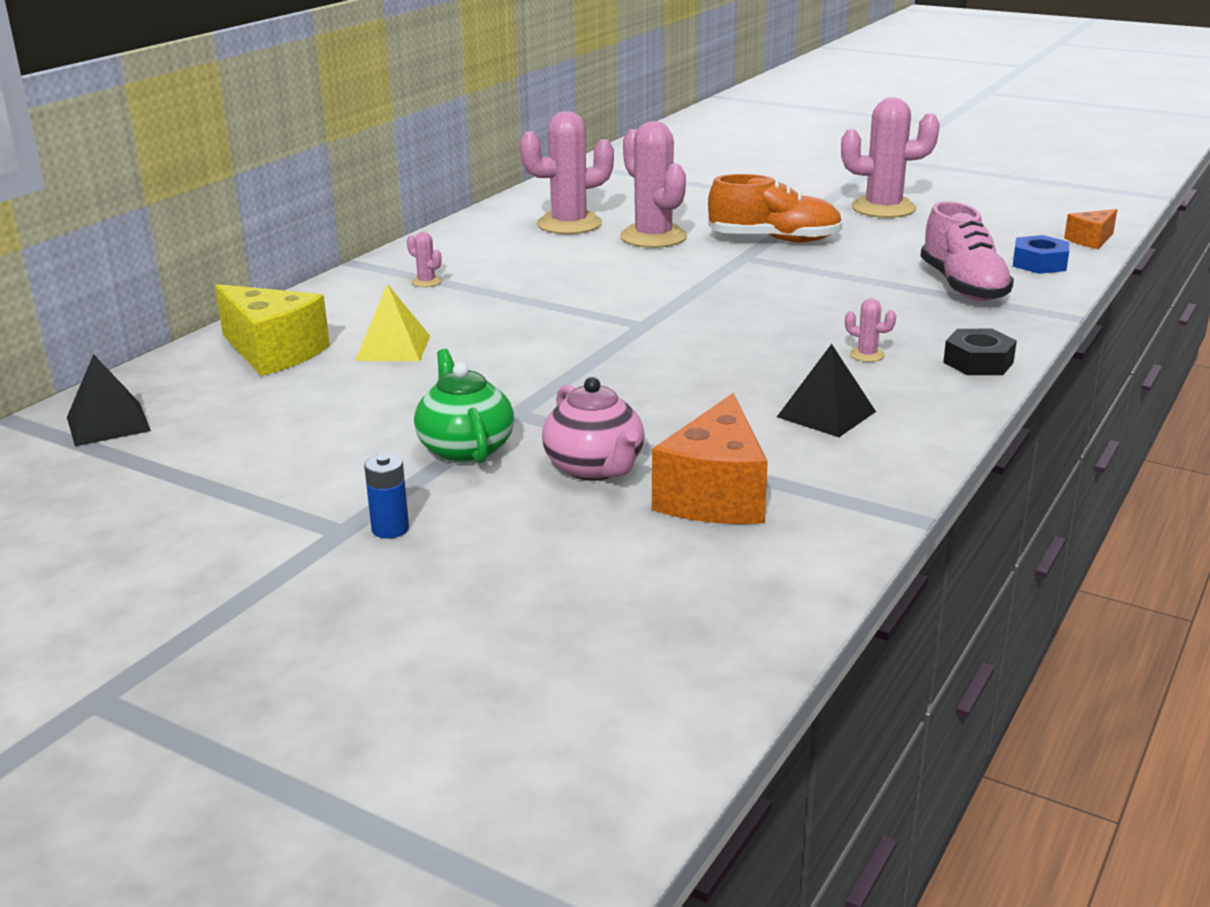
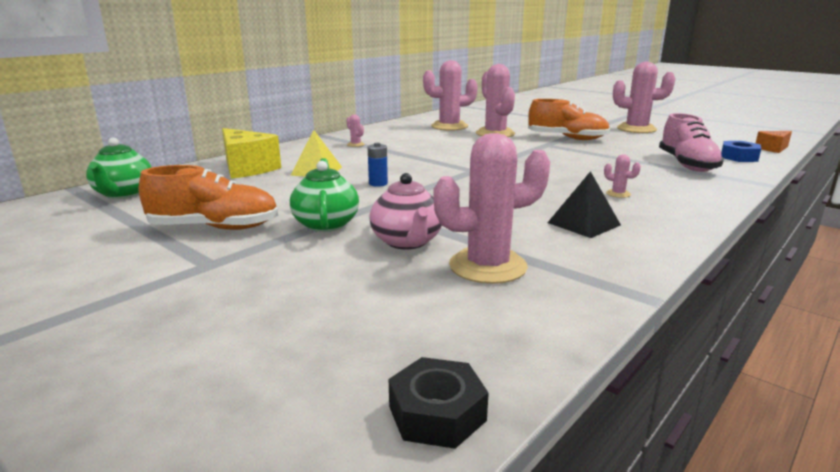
camera: 10 degrees right, 5 degrees down
black pyramid [67,354,151,446] -> green teapot [86,138,152,199]
blue battery [364,454,409,539] -> blue battery moved to [368,143,388,187]
orange cheese [652,393,768,524] -> pink cactus [434,133,550,284]
black nut [943,329,1017,375] -> black nut moved to [389,357,489,449]
none -> orange shoe [139,165,278,230]

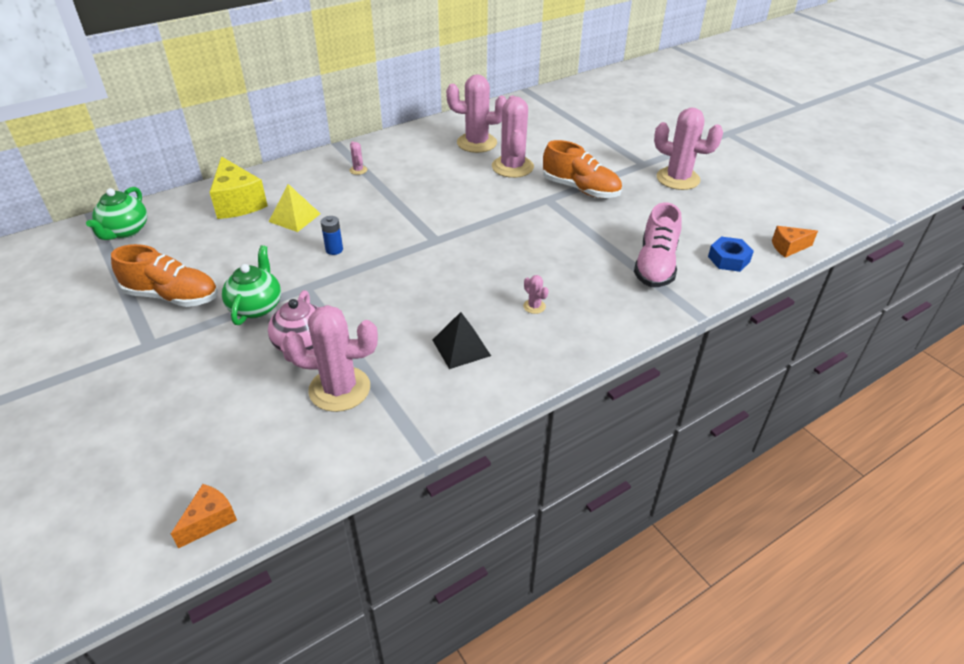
camera: 15 degrees right, 20 degrees up
black nut [389,357,489,449] -> orange cheese [171,484,237,548]

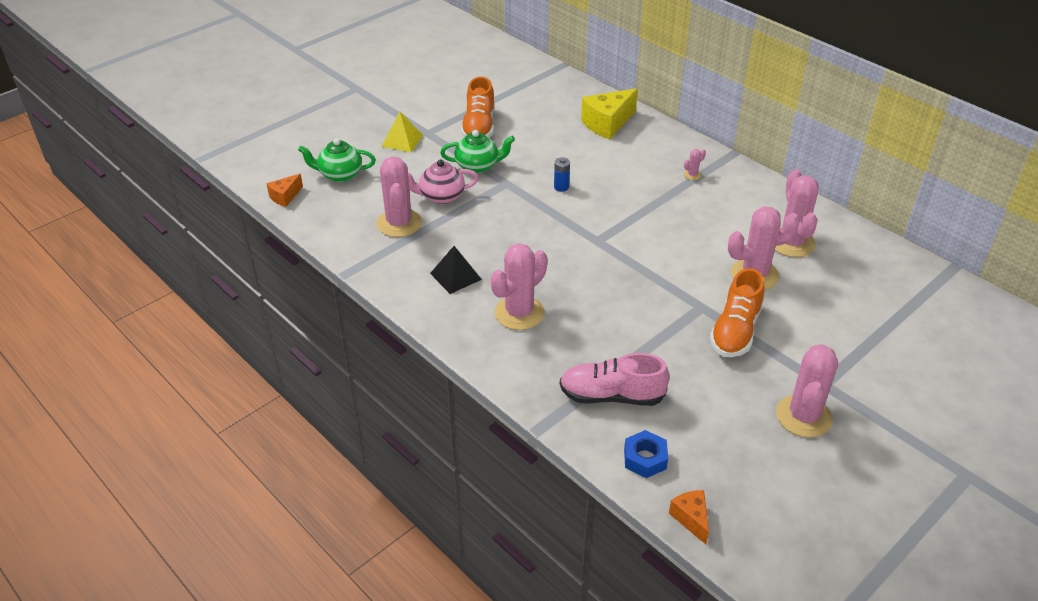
camera: 80 degrees right, 0 degrees up
green teapot [86,187,147,240] -> green teapot moved to [298,138,376,182]
orange cheese [171,484,237,548] -> orange cheese turned 105 degrees clockwise [266,174,303,207]
yellow pyramid [269,184,321,232] -> yellow pyramid moved to [381,112,423,152]
pink cactus [523,275,549,314] -> pink cactus [491,243,547,330], size x2.41

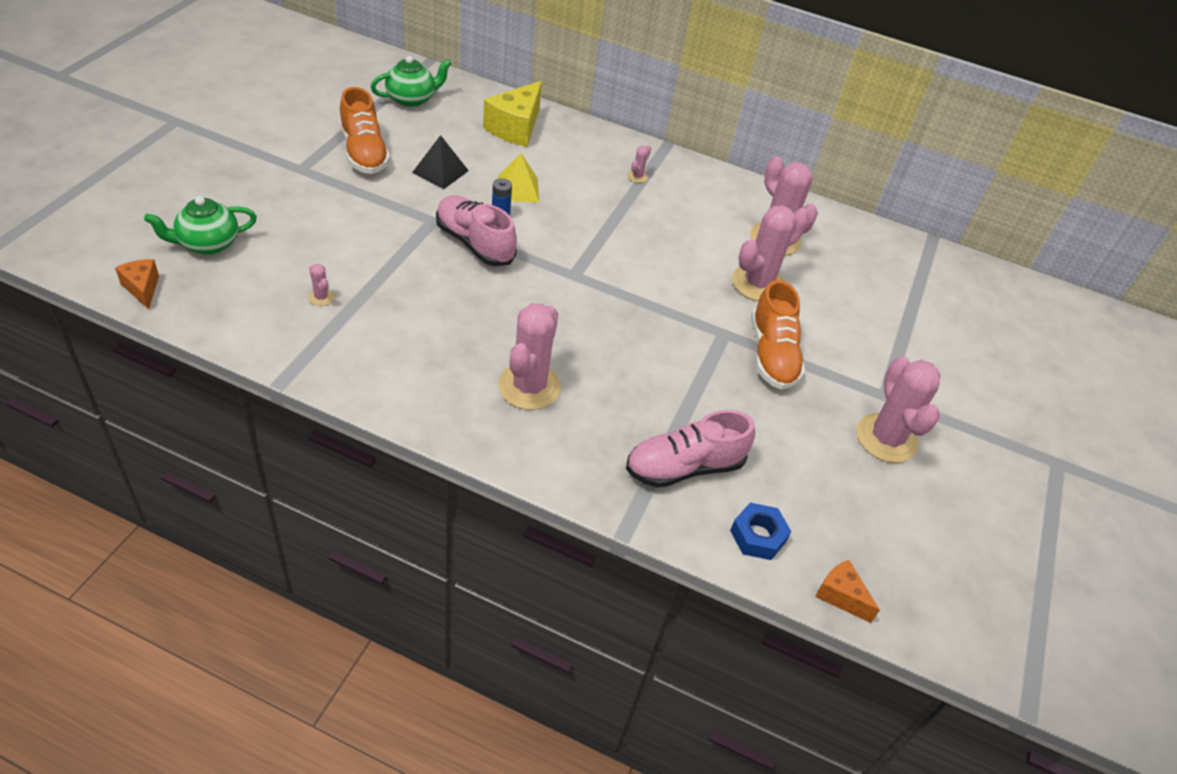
camera: 30 degrees left, 5 degrees up
orange cheese [266,174,303,207] -> orange cheese turned 135 degrees clockwise [115,259,159,309]
pink cactus [376,157,422,237] -> pink cactus [309,264,334,306], size x0.41
yellow pyramid [381,112,423,152] -> yellow pyramid moved to [498,153,539,203]
pink teapot [408,159,479,204] -> none
black pyramid [430,246,482,294] -> black pyramid moved to [412,135,469,189]
green teapot [440,130,515,173] -> green teapot moved to [371,56,452,107]
none -> pink shoe [436,195,517,266]

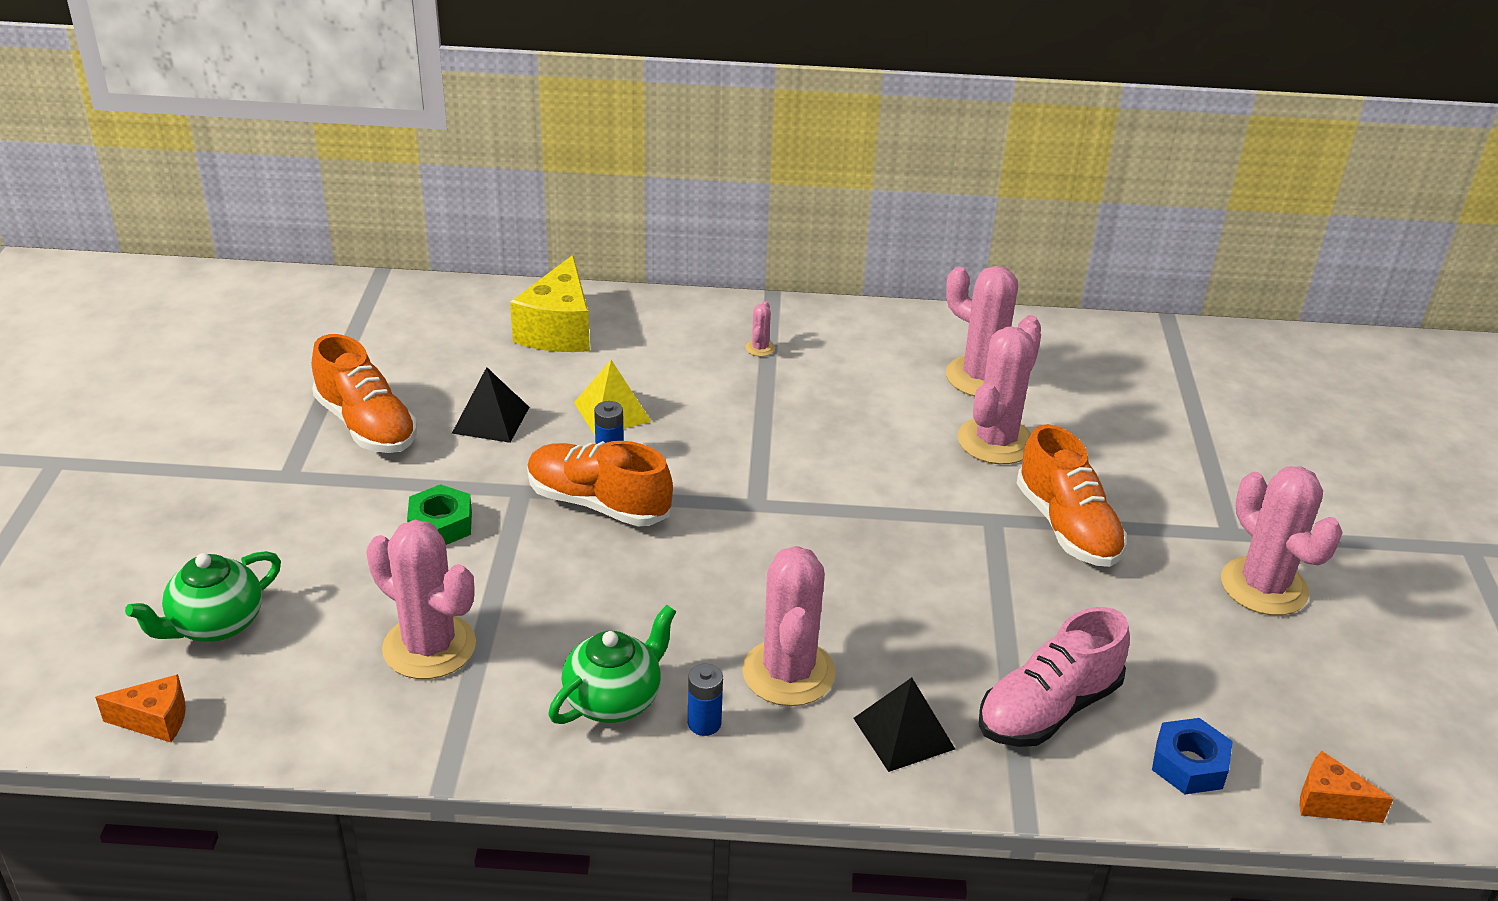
camera: 15 degrees left, 10 degrees down
orange cheese [115,259,159,309] -> orange cheese turned 135 degrees clockwise [95,674,186,743]
pink cactus [309,264,334,306] -> pink cactus [366,520,476,679], size x2.41
green teapot [371,56,452,107] -> green teapot moved to [548,605,676,724]
pink shoe [436,195,517,266] -> orange shoe [527,441,673,527]
none -> green nut [407,484,472,545]
none -> blue battery [688,664,723,736]
none -> black pyramid [853,678,955,772]

